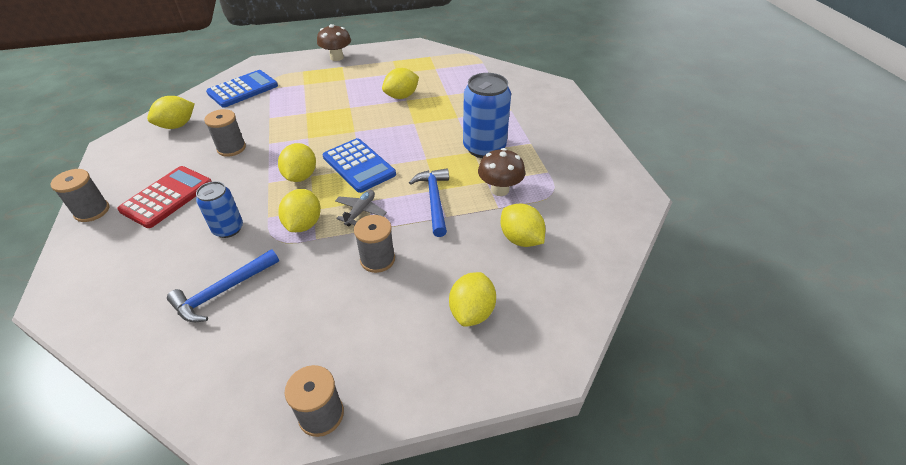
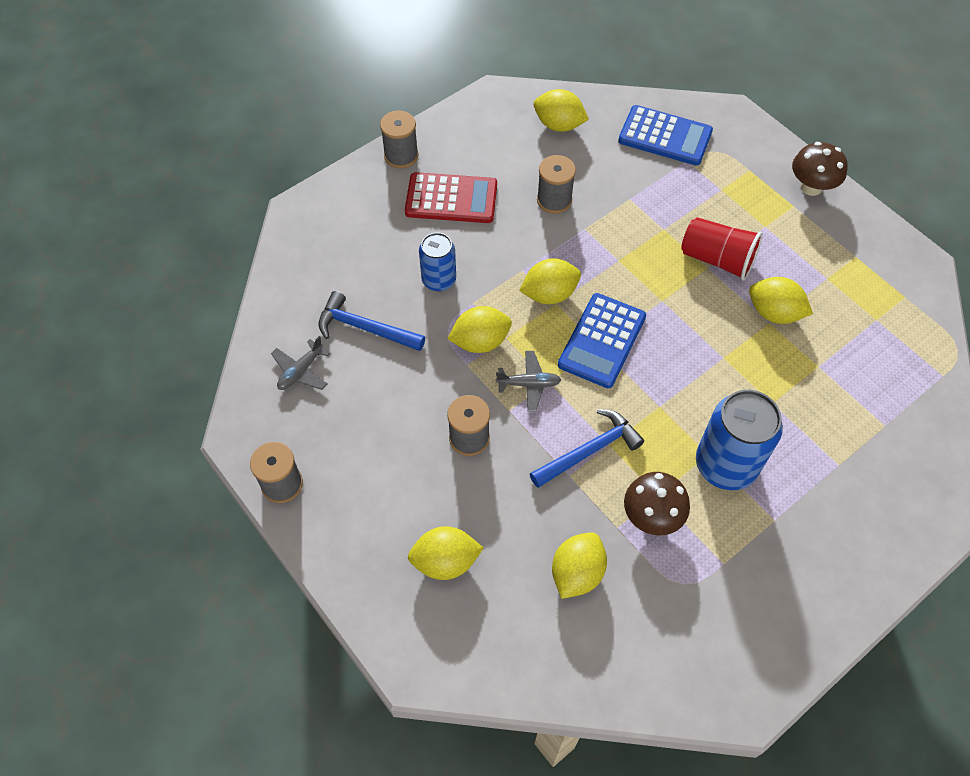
camera: 65 degrees right, 15 degrees up
none -> grey plane [271,336,330,390]
none -> red cup [681,217,763,281]

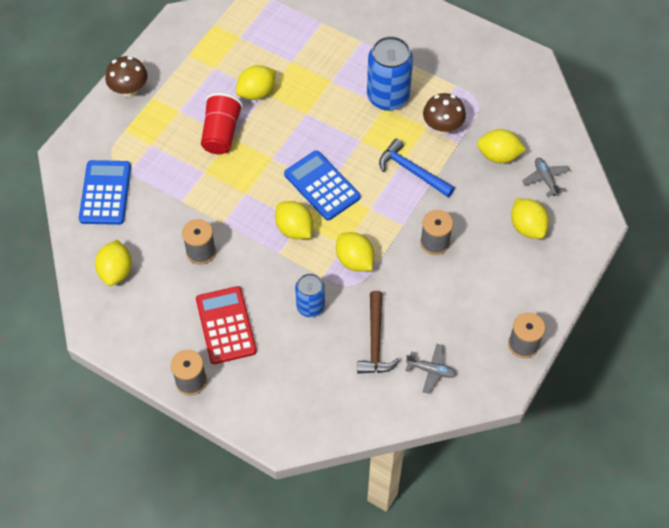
camera: 110 degrees left, 0 degrees up
blue hammer [318,291,425,351] -> brown hammer [357,291,400,374]
grey plane [496,351,561,412] -> grey plane moved to [522,158,570,197]
blue calculator [558,293,646,388] -> blue calculator turned 135 degrees counterclockwise [284,150,361,221]
yellow lemon [749,277,813,324] -> yellow lemon turned 45 degrees clockwise [236,65,276,100]

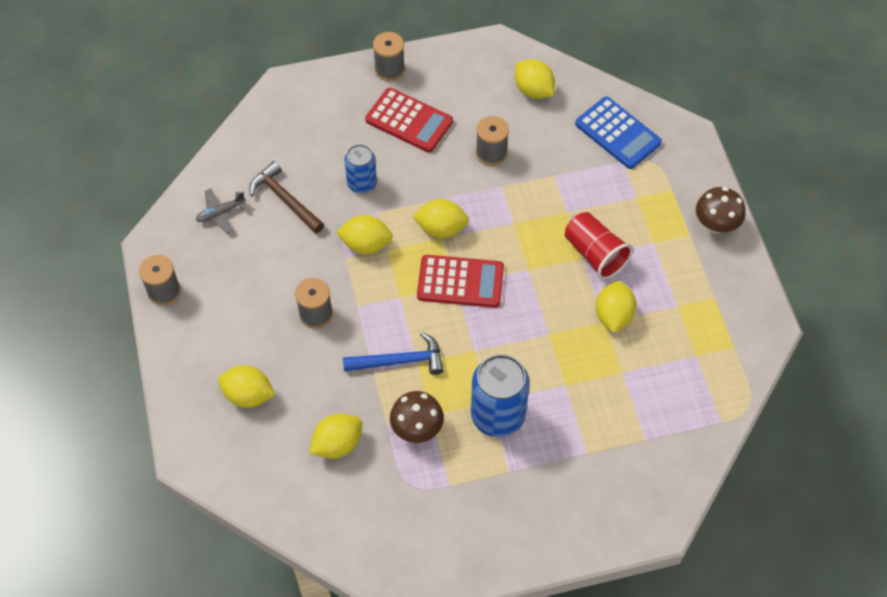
camera: 135 degrees right, 0 degrees up
blue calculator [284,150,361,221] -> red calculator [417,255,504,308]
grey plane [522,158,570,197] -> none

